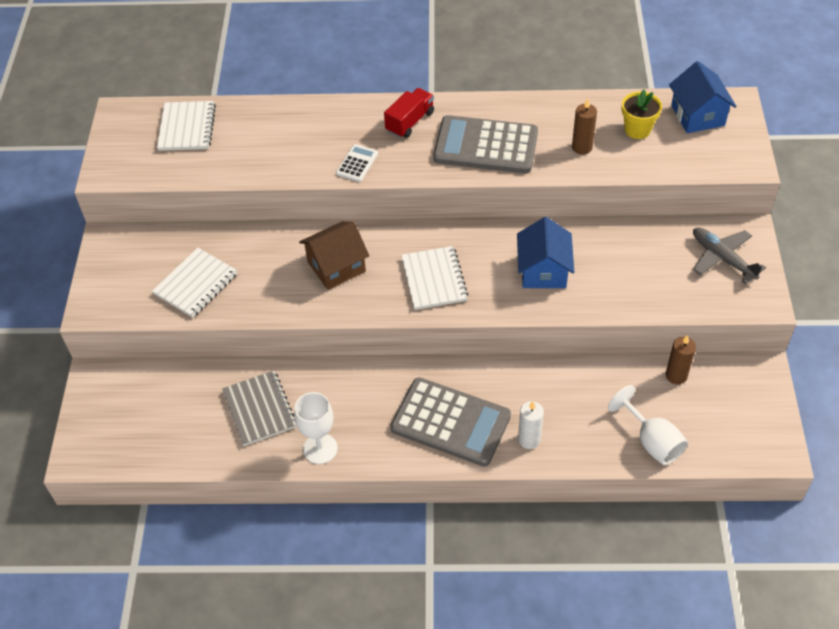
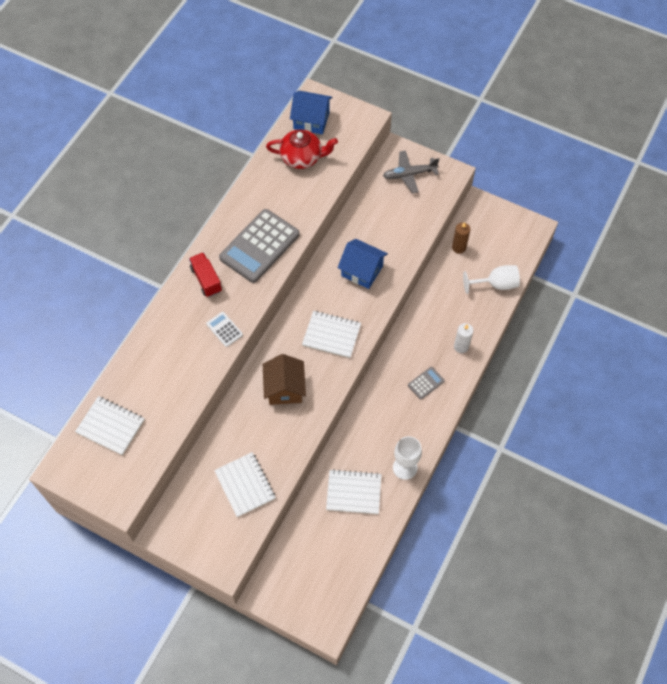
camera: 65 degrees left, 10 degrees up
grey notebook [222,371,296,446] -> white notebook [326,469,382,514]
grey calculator [390,377,511,466] -> grey calculator [408,367,445,400], size x0.44
brown candle [572,99,597,155] -> none
yellow flower pot [622,90,662,139] -> red teapot [266,129,338,169]

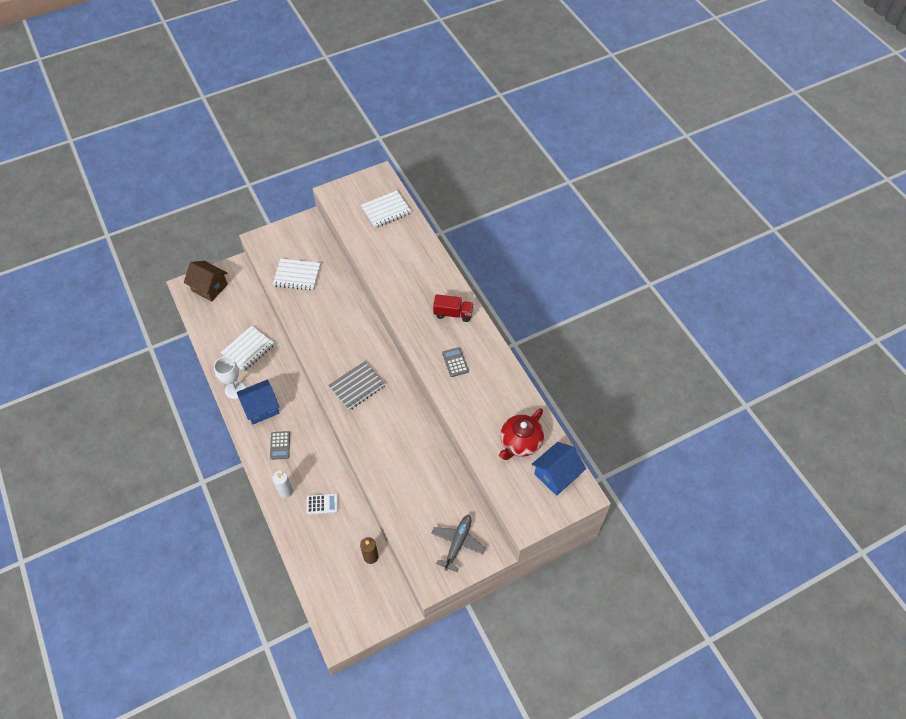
camera: 125 degrees right, 5 degrees down
white calculator [206,312,243,347] -> white calculator moved to [306,493,338,515]
grey calculator [219,209,300,283] -> grey calculator [442,347,469,377], size x0.44
brown house [263,354,306,405] -> brown house moved to [184,261,228,302]
white notebook [302,311,361,358] -> grey notebook [328,361,385,410]
blue house [338,239,388,289] -> blue house moved to [237,380,280,424]
white goblet [463,265,520,294] -> none

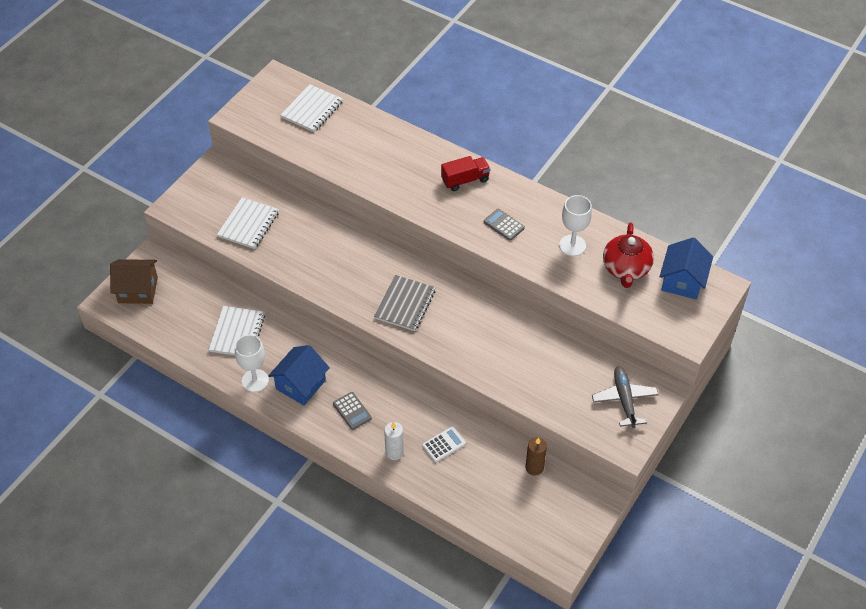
camera: 30 degrees left, 5 degrees down
white notebook [273,259,321,290] -> white notebook turned 45 degrees counterclockwise [217,197,279,249]
none -> white goblet [559,195,592,256]

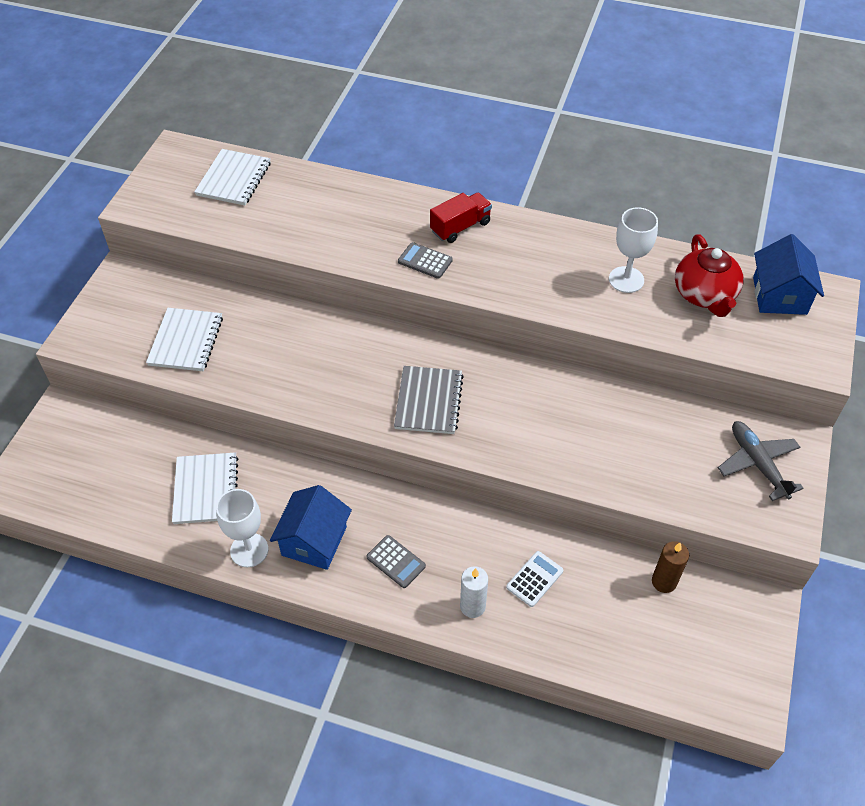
camera: 15 degrees left, 0 degrees up
brown house [110,259,158,304] -> none
grey calculator [484,209,525,241] -> grey calculator moved to [398,242,453,279]

